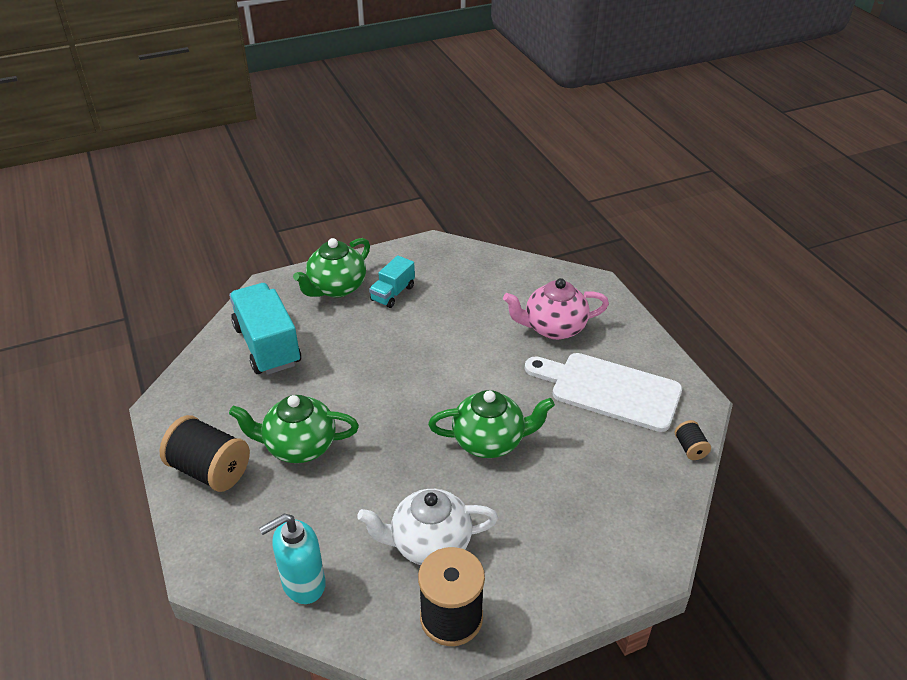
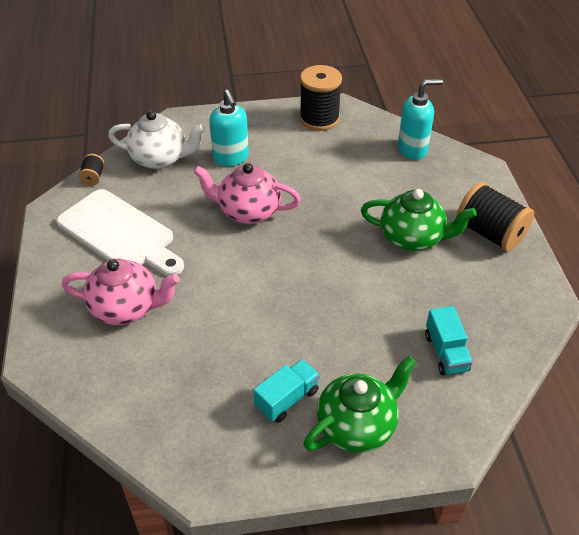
camera: 165 degrees left, 5 degrees up
turquoise truck [229,283,301,375] -> turquoise truck [425,306,473,375], size x0.55
white teapot [357,489,498,565] -> white teapot moved to [108,110,205,169]
green teapot [428,390,555,458] -> pink teapot [193,163,301,224]
none -> turquoise soap dispenser [209,90,249,166]

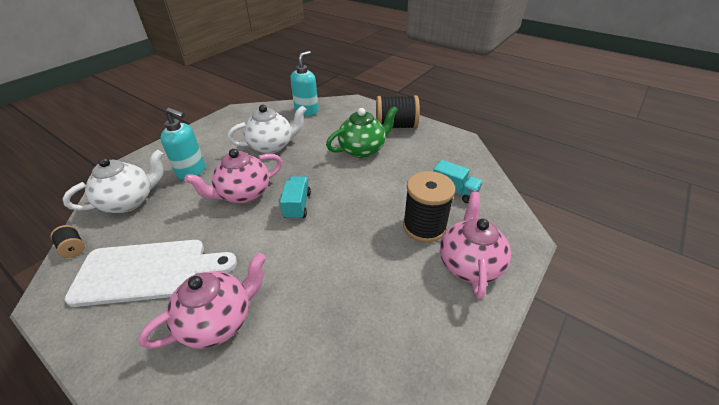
camera: 45 degrees left, 5 degrees down
turquoise truck [253,359,320,423] -> turquoise truck moved to [280,176,311,219]
black spool [300,65,342,131] -> black spool moved to [403,171,455,243]
green teapot [303,356,416,453] -> pink teapot [440,192,511,300]
none -> white teapot [227,105,306,154]

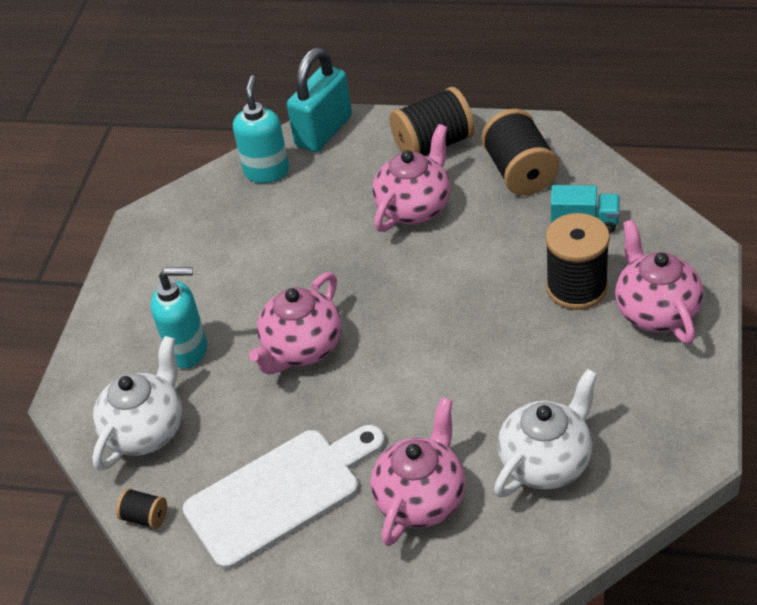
camera: 20 degrees left, 5 degrees up
white teapot [227,105,306,154] -> white teapot moved to [494,369,598,498]
turquoise truck [280,176,311,219] -> none
green teapot [326,106,398,158] -> pink teapot [372,124,450,232]
none -> turquoise padlock [287,47,352,152]
none -> black spool [481,109,559,196]

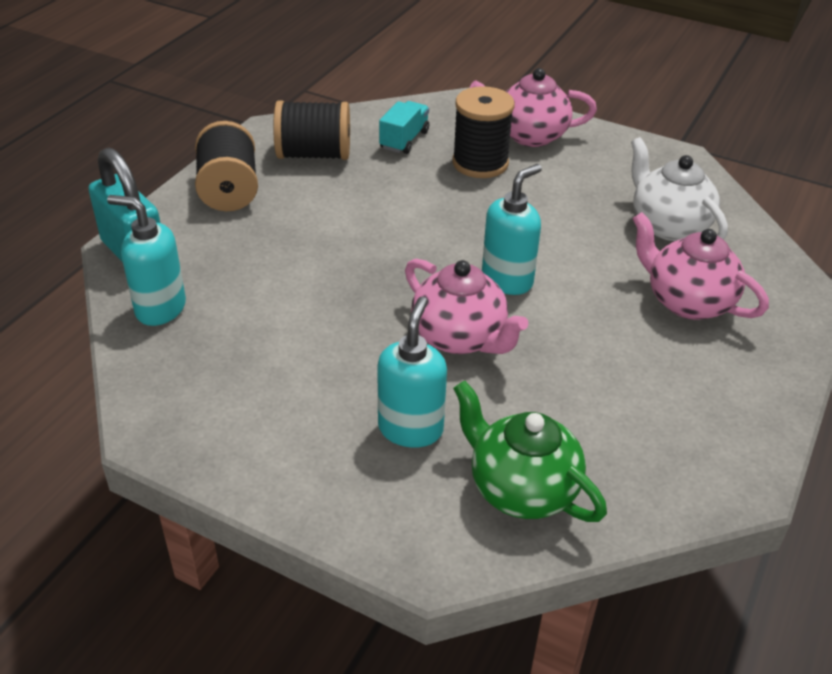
camera: 80 degrees left, 5 degrees down
white teapot [92,336,182,471] -> green teapot [453,381,607,522]
black spool [116,488,167,529] -> none
white cutting board [183,425,385,570] -> none
pink teapot [372,124,450,232] -> none
none -> turquoise soap dispenser [482,164,542,295]

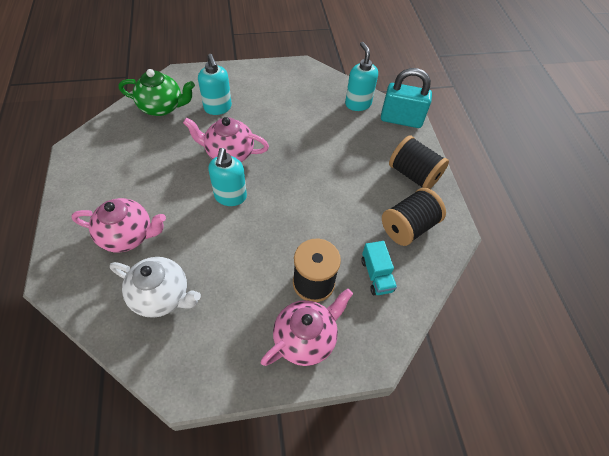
camera: 140 degrees right, 15 degrees up
turquoise soap dispenser [107,195,186,326] -> turquoise soap dispenser turned 90 degrees counterclockwise [345,42,378,111]

